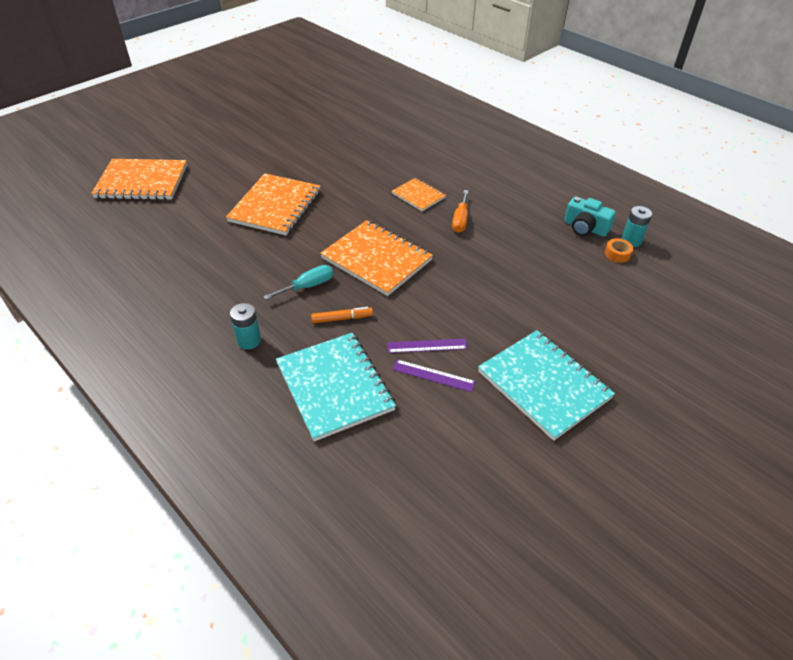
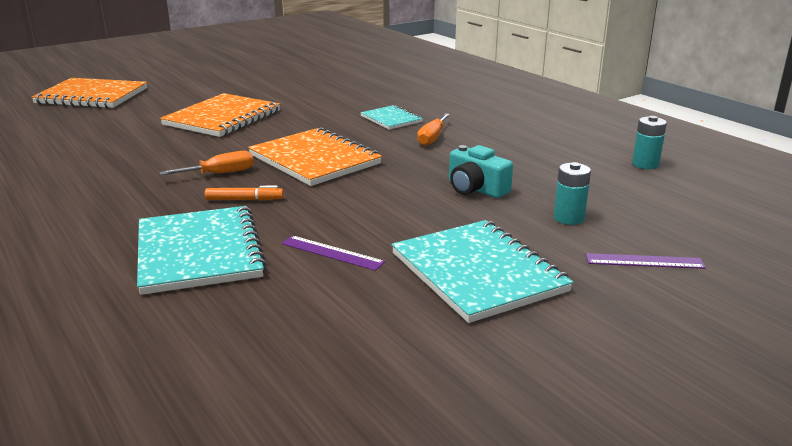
camera: 10 degrees right, 20 degrees down
turquoise battery [230,303,261,350] -> turquoise battery moved to [554,162,591,225]
turquoise screwdriver [263,265,333,300] -> orange screwdriver [159,151,254,175]
purple ruler [387,339,468,353] -> purple ruler moved to [585,253,706,269]
orange notebook [392,178,446,211] -> turquoise notebook [360,105,423,130]
turquoise camera [564,196,616,237] -> turquoise camera moved to [449,145,513,198]
orange tape [605,238,633,263] -> none

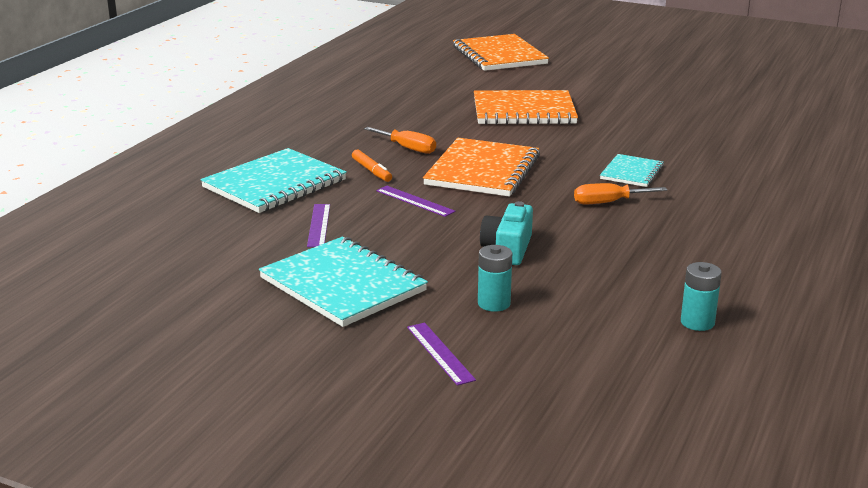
camera: 60 degrees right, 0 degrees up
turquoise notebook [391,220,573,323] -> turquoise notebook turned 75 degrees counterclockwise [259,237,428,327]
none -> purple ruler [376,186,456,217]

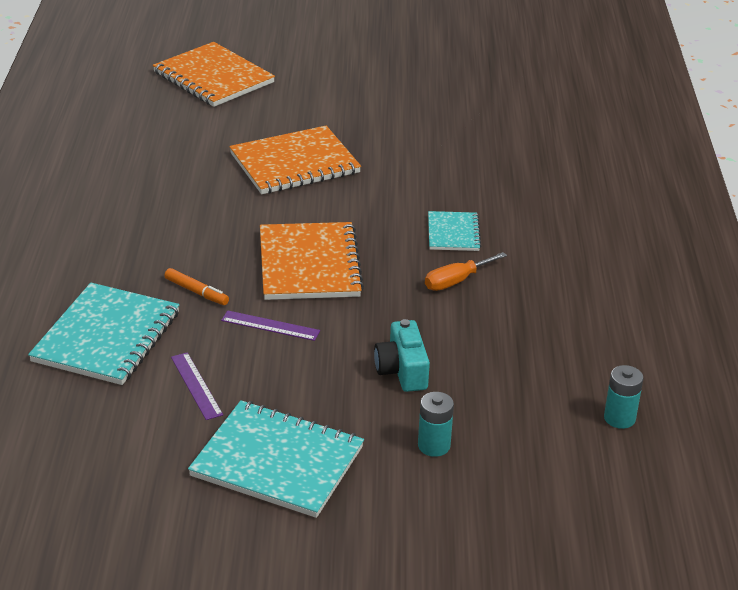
camera: 25 degrees left, 10 degrees up
orange screwdriver [364,127,436,154] -> none
purple ruler [407,323,476,386] -> none

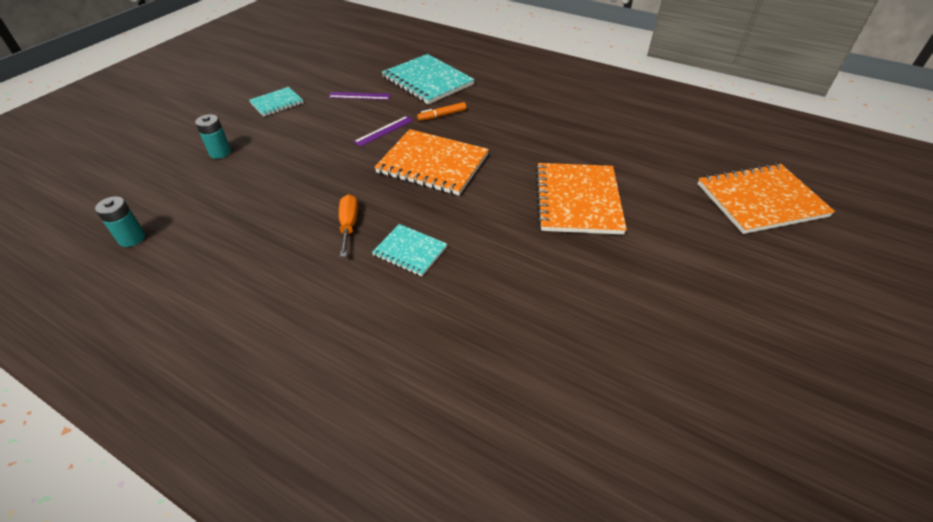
camera: 120 degrees right, 10 degrees up
turquoise notebook [188,400,364,518] -> turquoise notebook [249,87,304,117], size x0.54
turquoise camera [374,319,430,392] -> none

